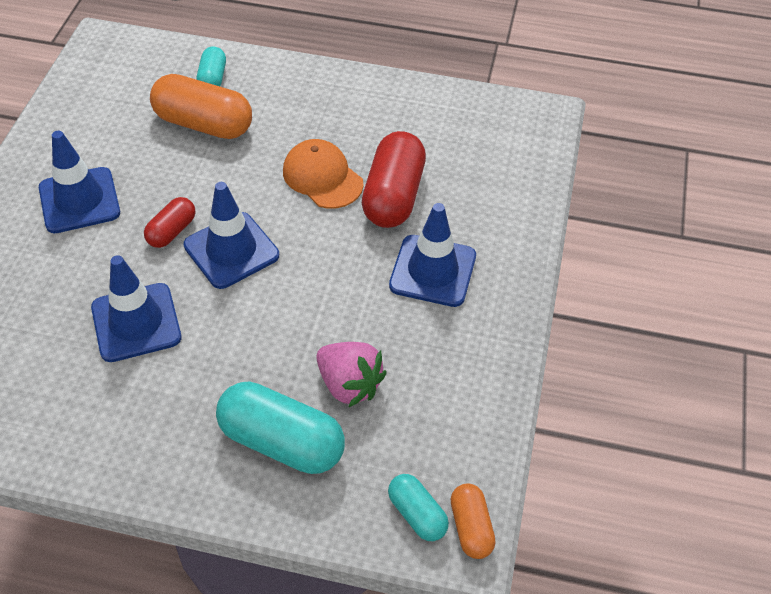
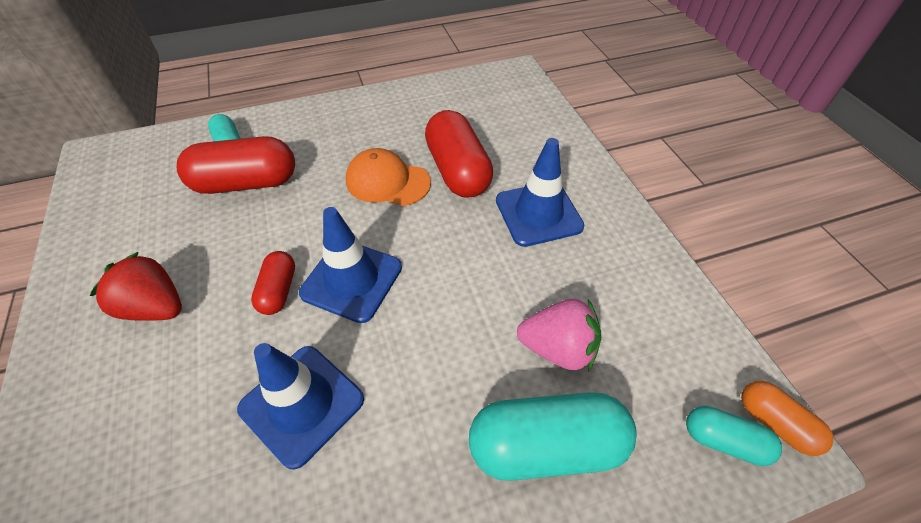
camera: 30 degrees left, 0 degrees up
blue traffic cone [39,131,120,233] -> red strawberry [90,252,182,321]
orange capsule [150,74,252,139] -> red capsule [177,136,295,194]

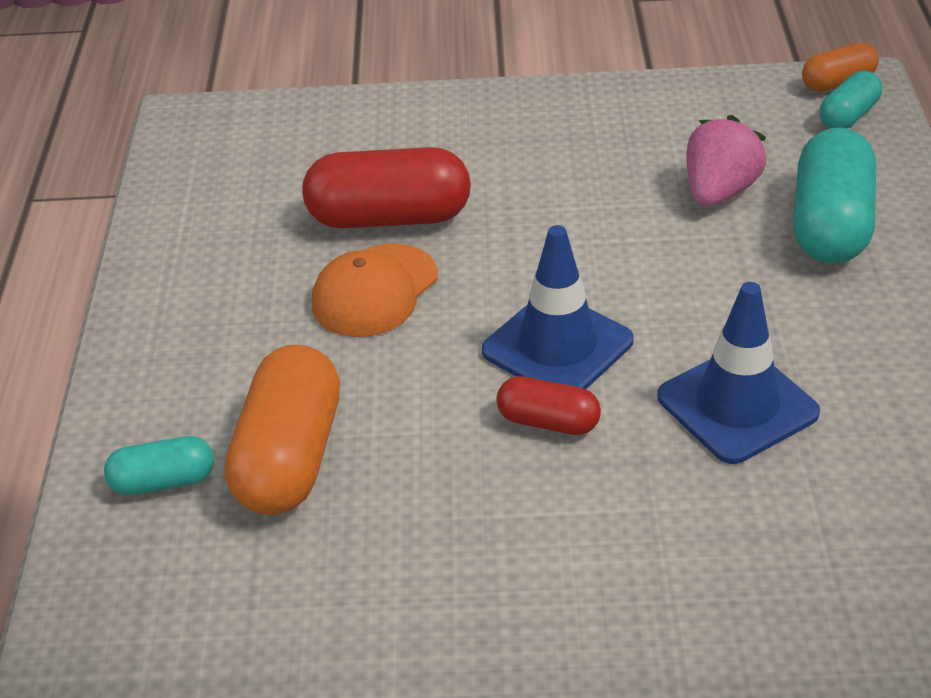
camera: 70 degrees left, 10 degrees down
red strawberry [90,252,182,321] -> none
red capsule [177,136,295,194] -> orange capsule [225,345,340,515]
blue traffic cone [496,138,584,247] -> none

